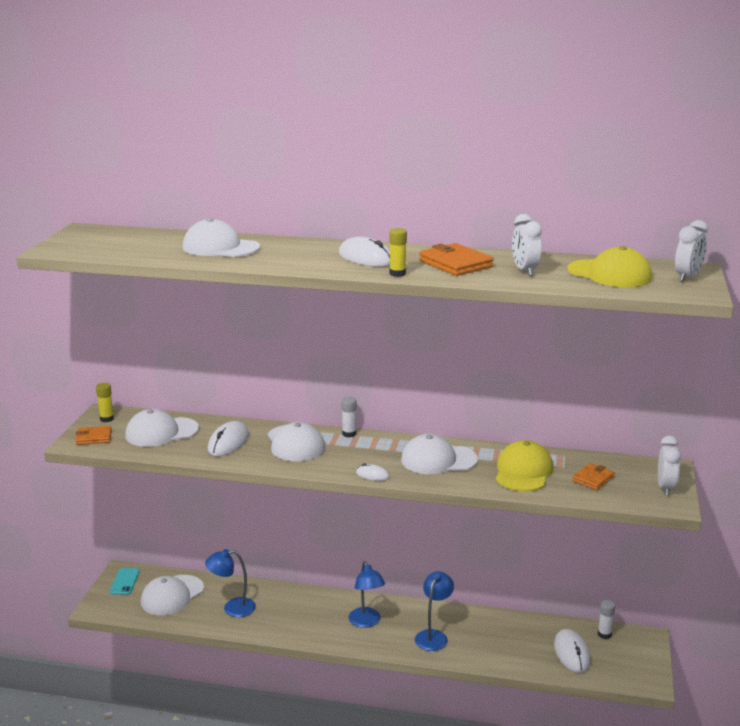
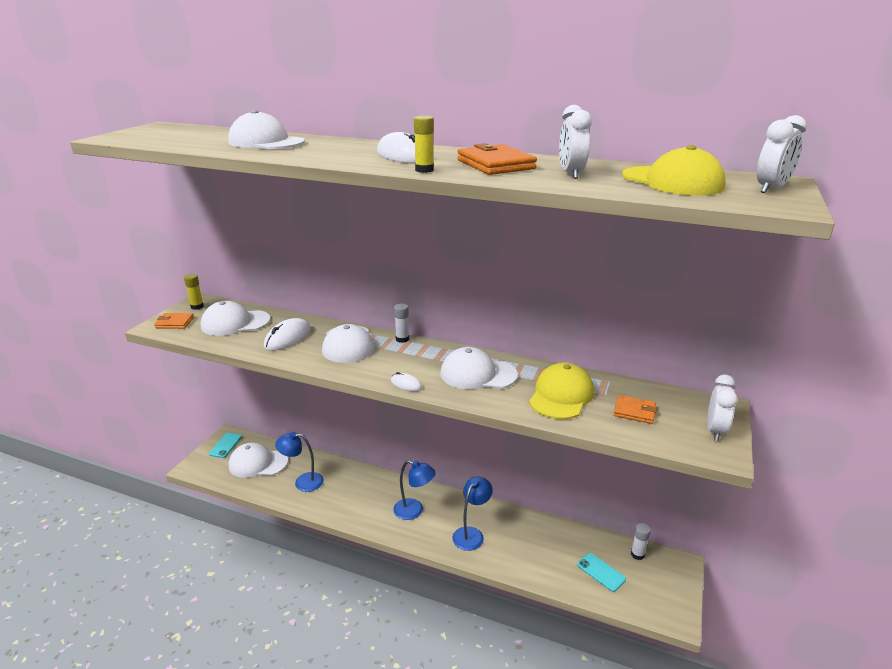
camera: 10 degrees right, 5 degrees up
white cap [141,575,204,615] -> white cap turned 45 degrees clockwise [229,442,288,478]
blue lamp [348,561,385,628] -> blue lamp turned 60 degrees counterclockwise [394,460,436,520]
white mouse [554,629,591,673] -> turquoise phone [577,553,626,592]
orange wallet [572,463,615,490] -> orange wallet turned 60 degrees clockwise [614,395,657,424]

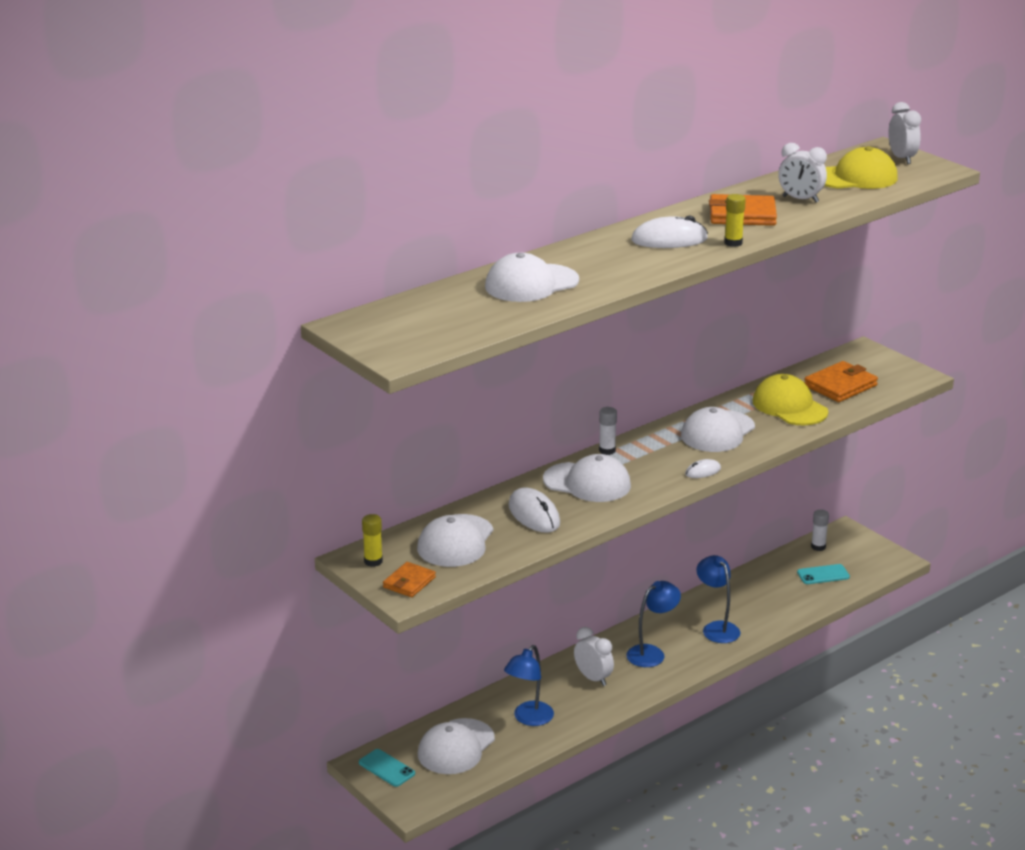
camera: 60 degrees left, 0 degrees up
orange wallet [614,395,657,424] -> orange wallet [804,361,878,402], size x1.60
white clock [707,375,737,441] -> white clock moved to [574,627,614,686]

